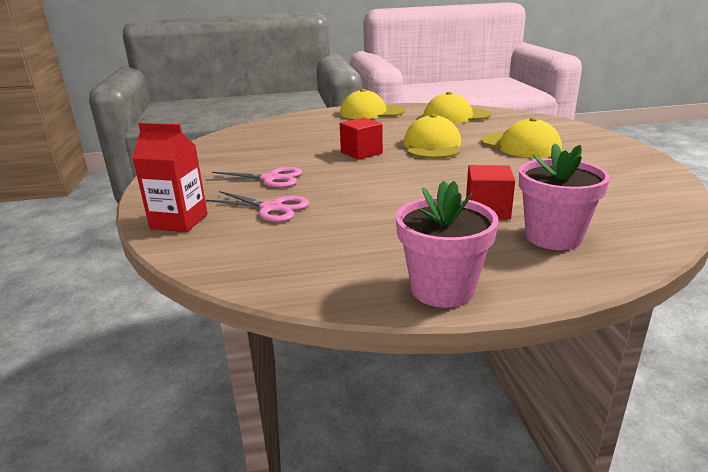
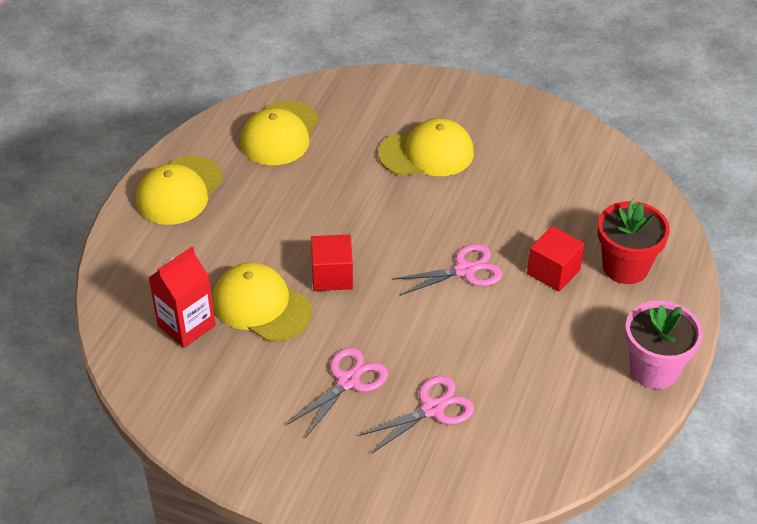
camera: 60 degrees left, 20 degrees up
red carton [132,123,208,232] -> red carton moved to [148,247,216,348]
yellow cap [403,114,461,159] -> yellow cap moved to [212,262,312,342]
pink flower pot [519,143,610,250] -> red flower pot [598,200,670,284]
none -> pink scissors [392,244,502,296]

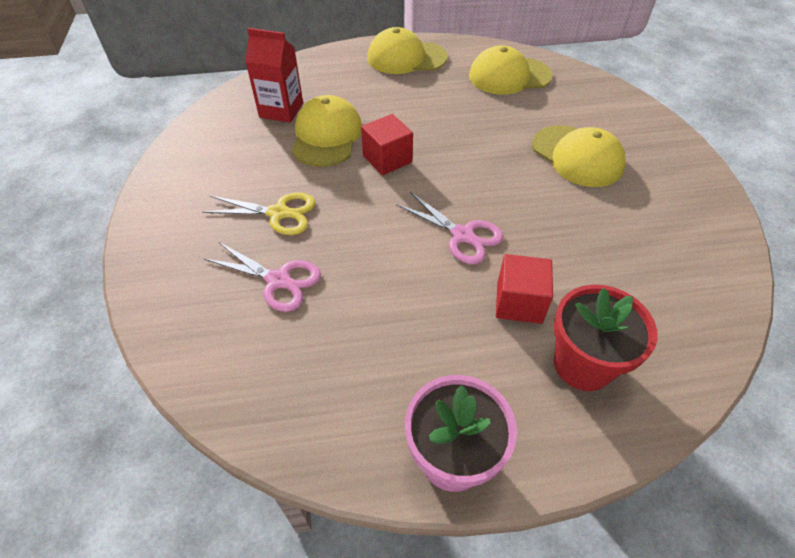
camera: 60 degrees right, 5 degrees up
pink scissors [287,347,388,437] -> yellow scissors [202,192,316,235]

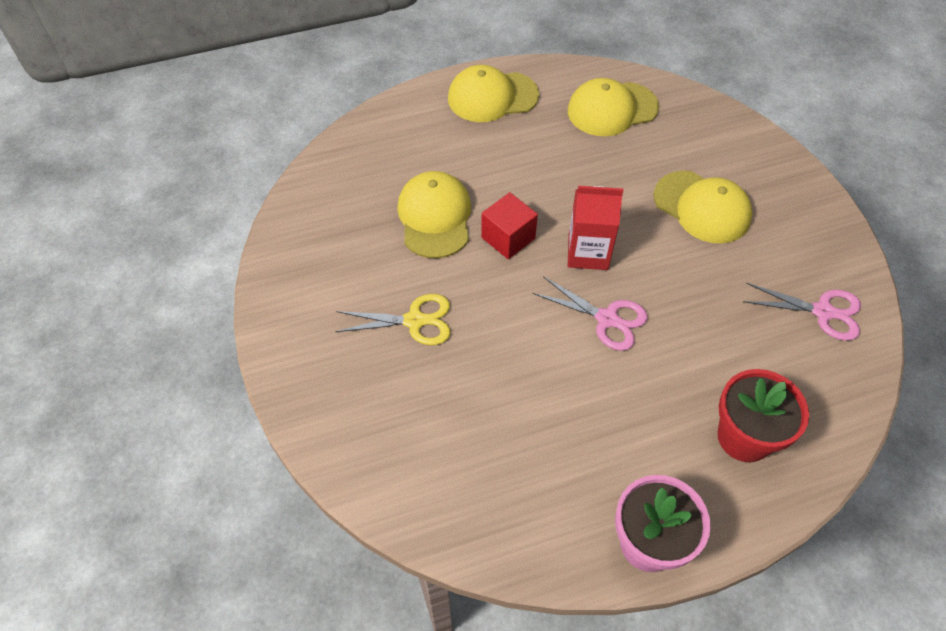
camera: 10 degrees left, 5 degrees up
pink scissors [203,242,321,312] -> pink scissors moved to [743,283,861,341]
red carton [245,28,303,123] -> red carton moved to [568,186,623,270]
red cube [496,254,553,324] -> none

